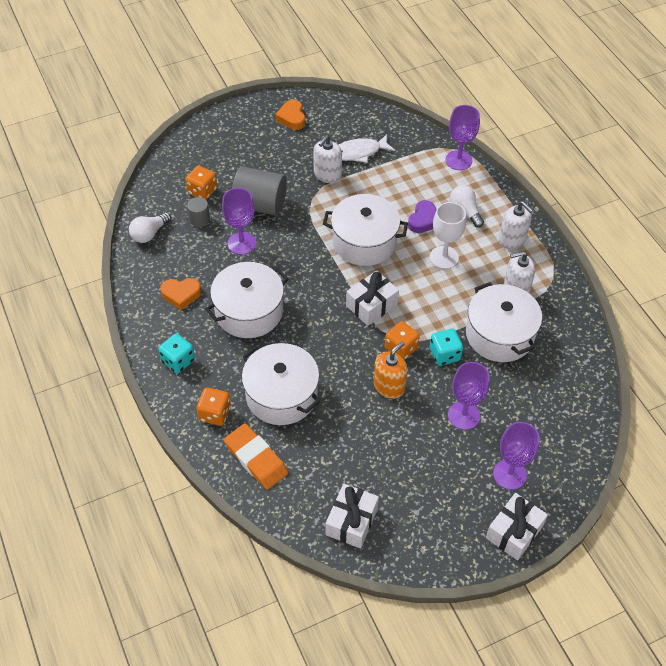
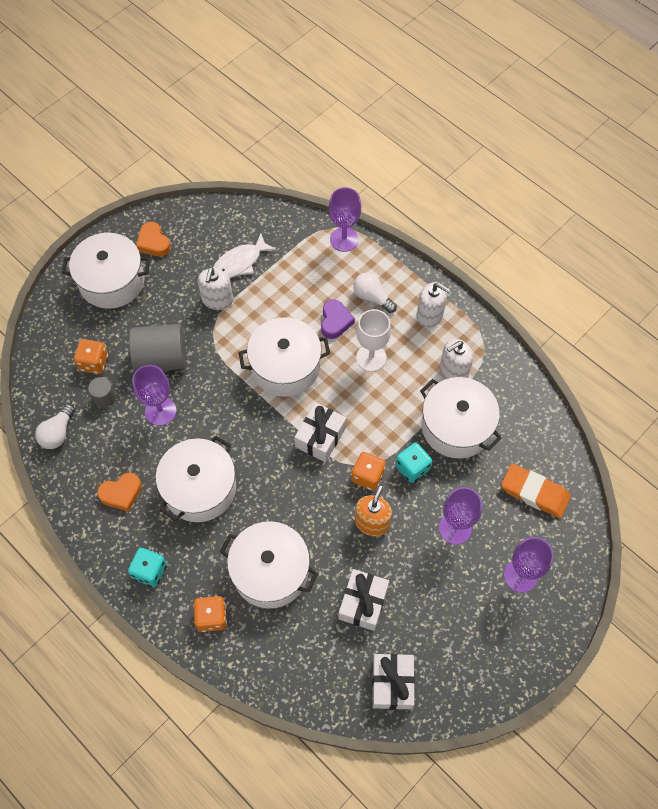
camera: 20 degrees left, 10 degrees up
orange eraser [224,424,288,490] -> orange eraser moved to [501,463,571,518]
white gift [486,493,548,560] -> white gift moved to [338,569,389,631]
none -> white pot [62,233,150,309]

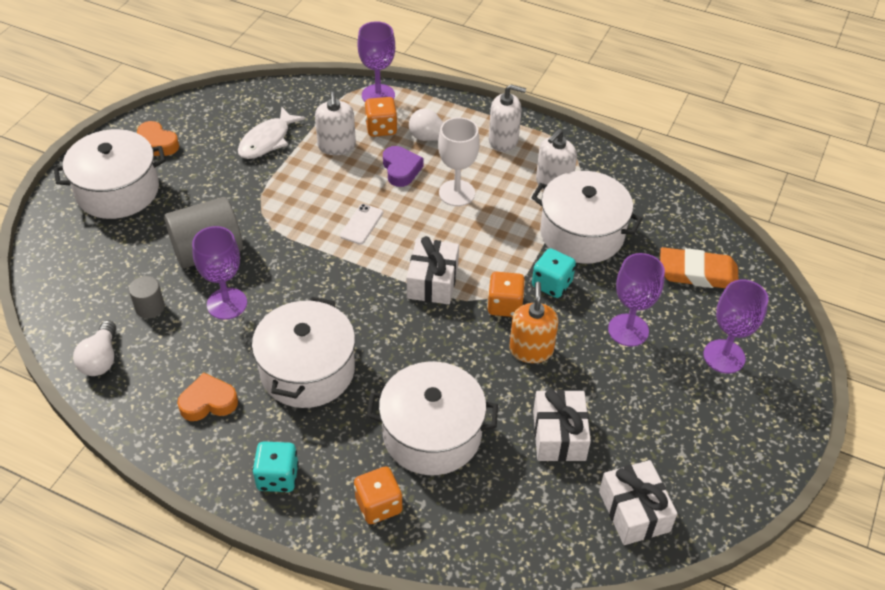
camera: 20 degrees left, 15 degrees down
orange dice [74,339,108,374] -> orange dice moved to [365,97,398,137]
orange heart [97,473,142,512] -> orange heart turned 150 degrees counterclockwise [177,373,238,421]
white soap dispenser [198,267,233,310] -> white soap dispenser moved to [315,92,356,155]
white pot [239,317,330,397] -> white phone [340,204,383,245]

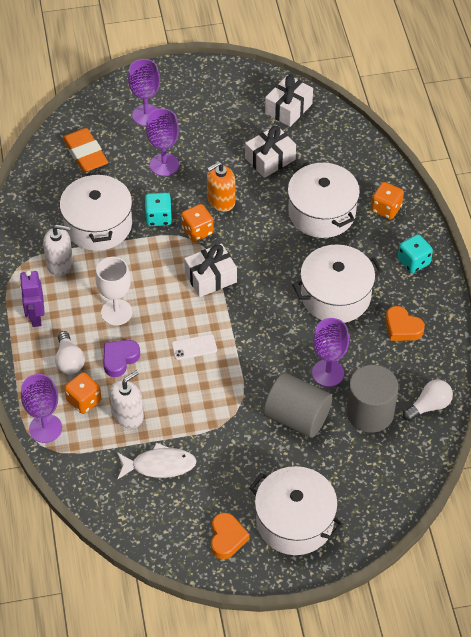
camera: 125 degrees left, 5 degrees up
grey cylinder [129,276,165,319] -> grey cylinder [346,365,398,433], size x2.01
white soap dispenser [489,84,526,152] -> purple robot [19,270,45,327]

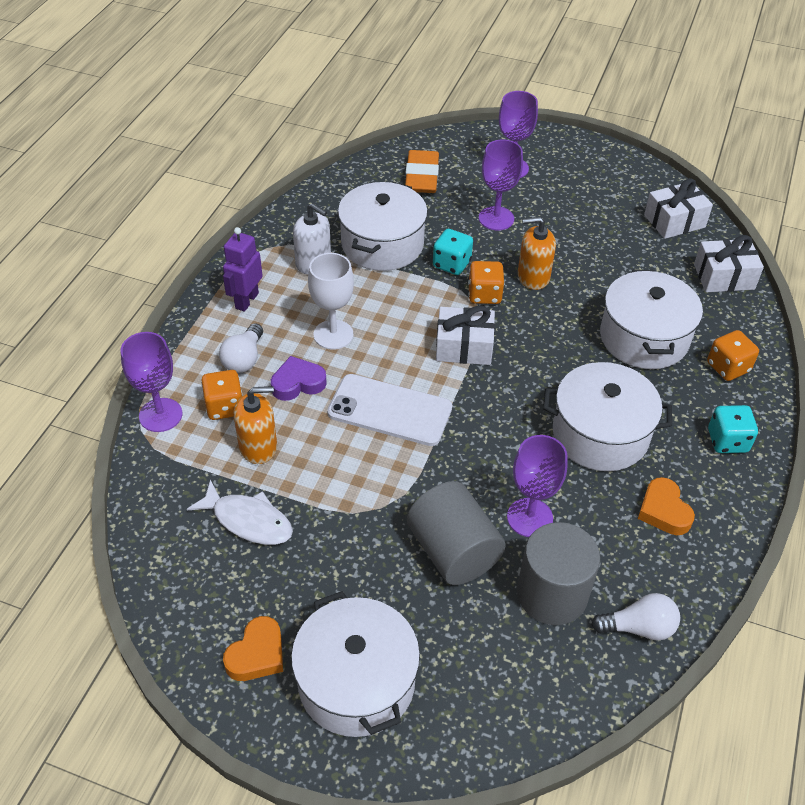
camera: 30 degrees right, 5 degrees down
white soap dispenser [110,371,144,429] -> orange soap dispenser [234,386,277,464]
white phone [172,334,217,360] -> white phone [327,374,452,446], size x2.02
white gift [245,125,296,178] -> white gift moved to [694,235,764,292]

